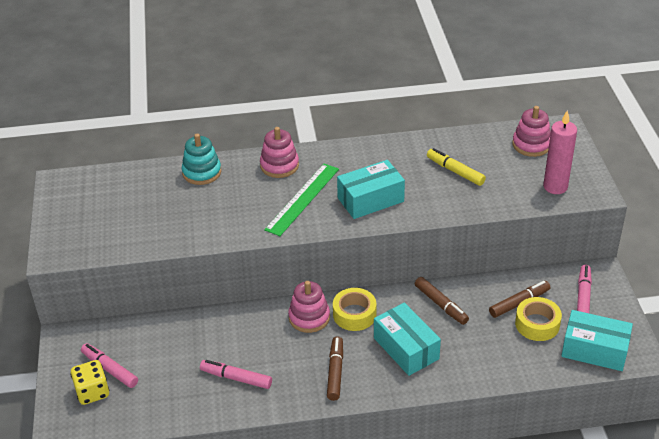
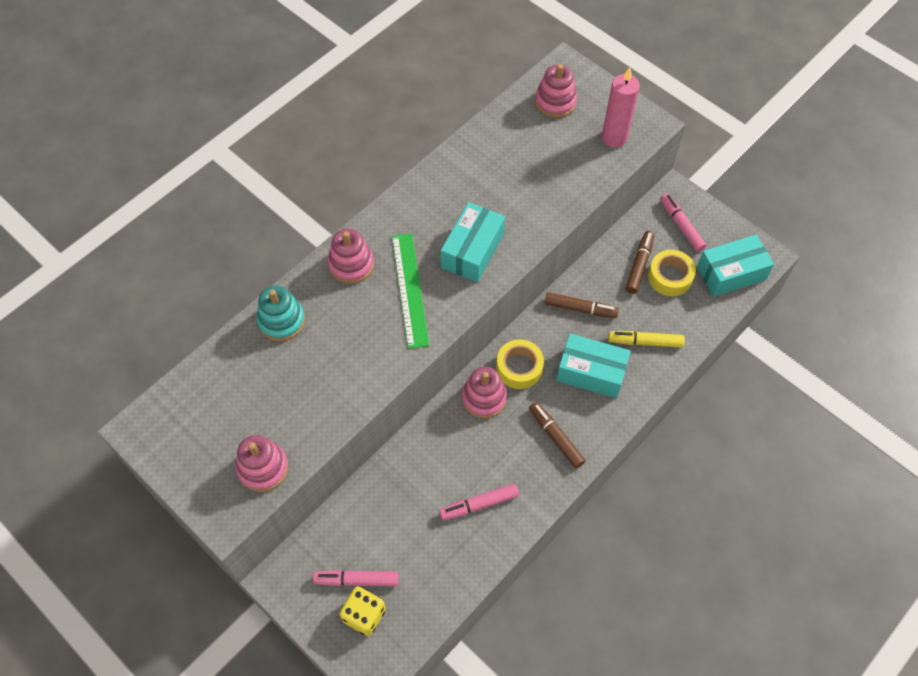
camera: 40 degrees left, 20 degrees up
yellow marker [427,148,486,186] -> yellow marker moved to [608,331,685,348]
none -> pink stacking toy [236,435,289,492]

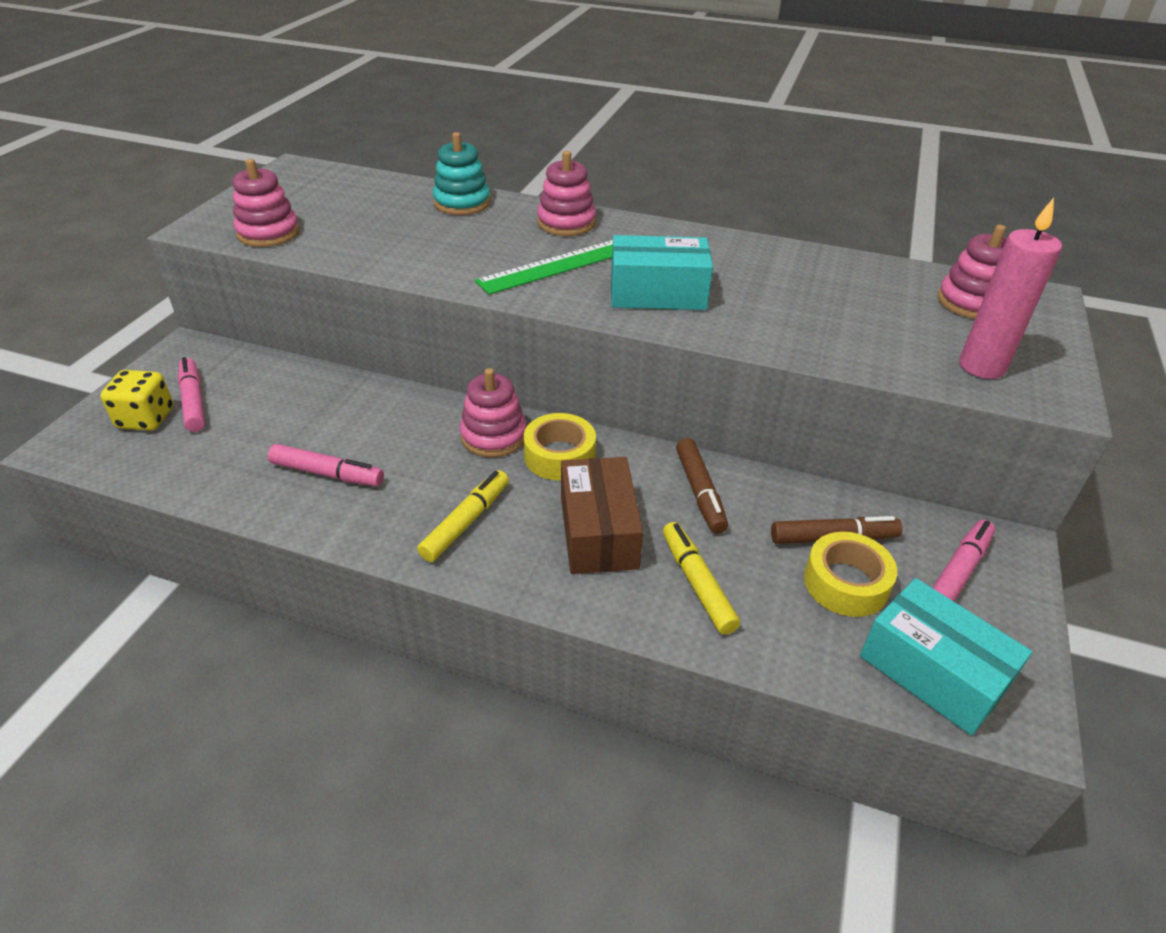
camera: 65 degrees right, 20 degrees down
pink marker [439,483,519,521] -> pink marker turned 150 degrees clockwise [268,444,384,486]
brown marker [529,402,585,468] -> yellow marker [417,470,509,562]
turquoise box [556,334,631,398] -> brown box [561,457,643,574]

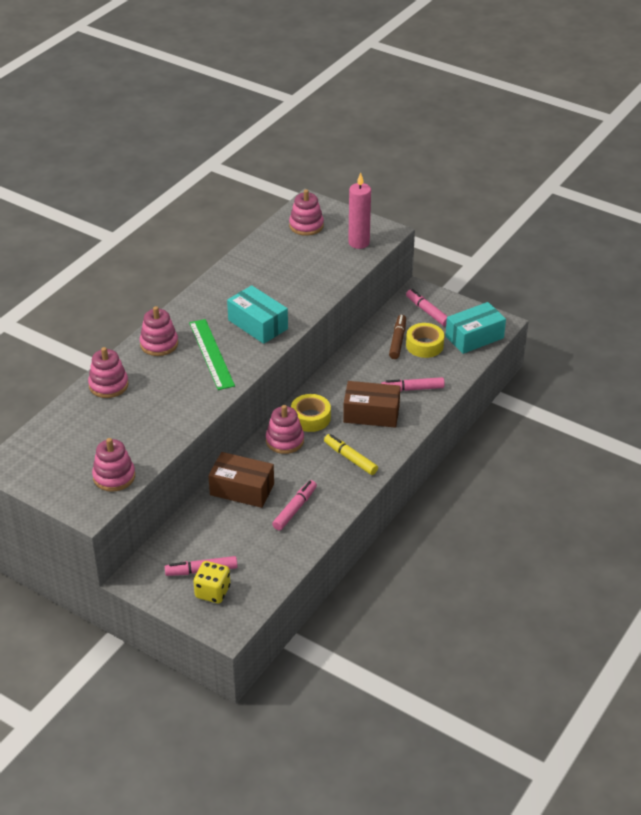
camera: 75 degrees left, 0 degrees up
turquoise stacking toy [433,132,491,215] -> pink stacking toy [88,347,129,398]
turquoise box [611,235,713,310] -> turquoise box turned 60 degrees counterclockwise [227,285,288,344]
yellow marker [663,522,740,635] -> pink marker [381,377,445,392]
brown marker [676,438,728,533] -> none
none -> brown box [208,452,274,508]

